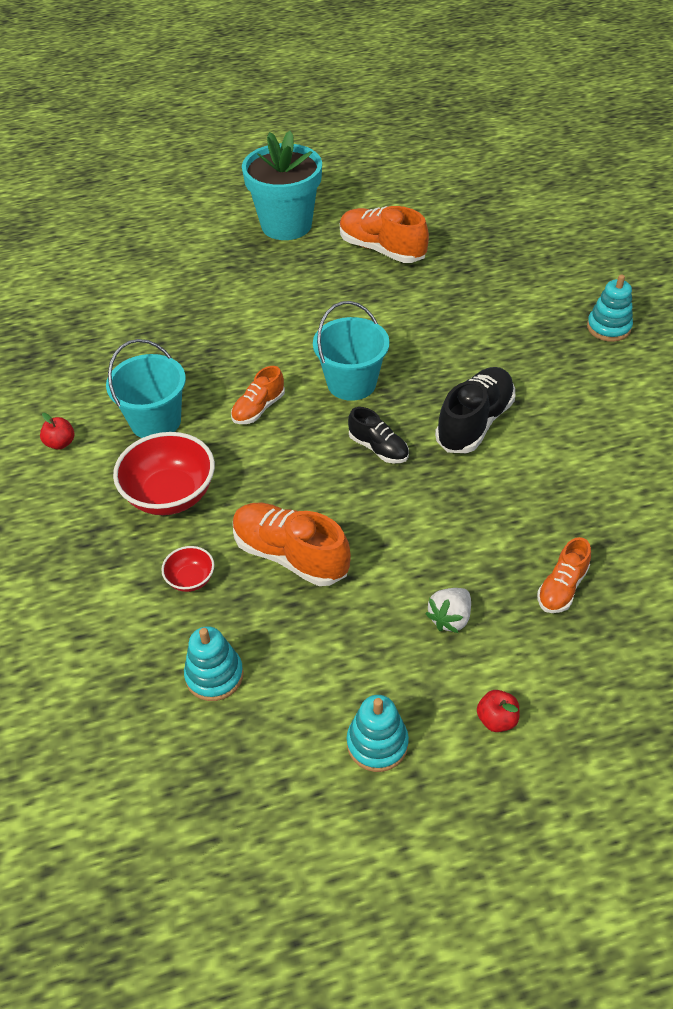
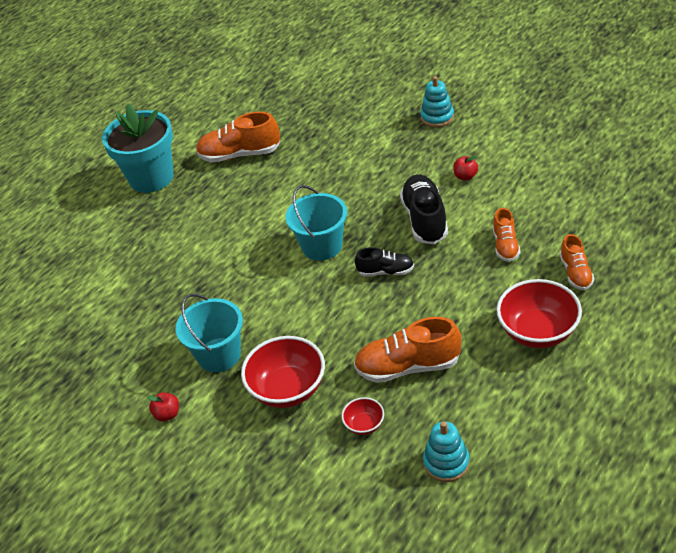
camera: 35 degrees left, 5 degrees down
orange shoe [231,366,285,424] -> orange shoe moved to [493,208,520,262]
turquoise stacking toy [347,695,409,772] -> none
white strawberry [425,588,471,633] -> red bowl [496,279,582,348]
red apple [477,690,520,732] -> red apple moved to [453,156,478,180]

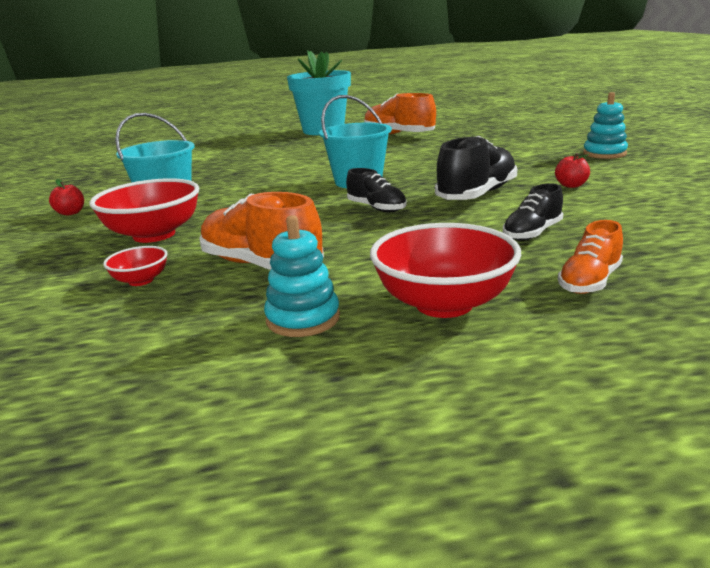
camera: 40 degrees right, 20 degrees down
turquoise stacking toy [423,421,470,482] -> turquoise stacking toy moved to [264,215,340,337]
orange shoe [493,208,520,262] -> black shoe [503,183,563,241]

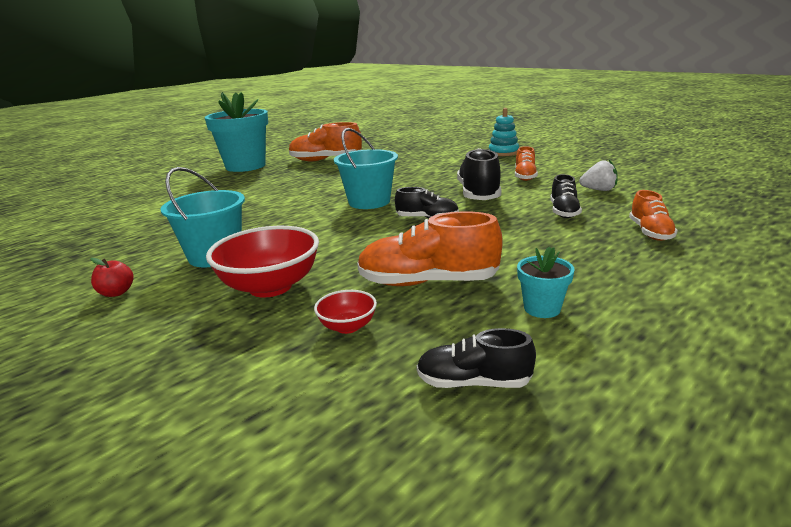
camera: 35 degrees left, 0 degrees up
turquoise stacking toy [264,215,340,337] -> turquoise flower pot [517,247,575,318]
red bowl [370,223,521,318] -> none
red apple [555,153,590,188] -> orange shoe [515,146,538,181]
none -> black shoe [417,328,536,388]
none -> white strawberry [579,160,618,191]

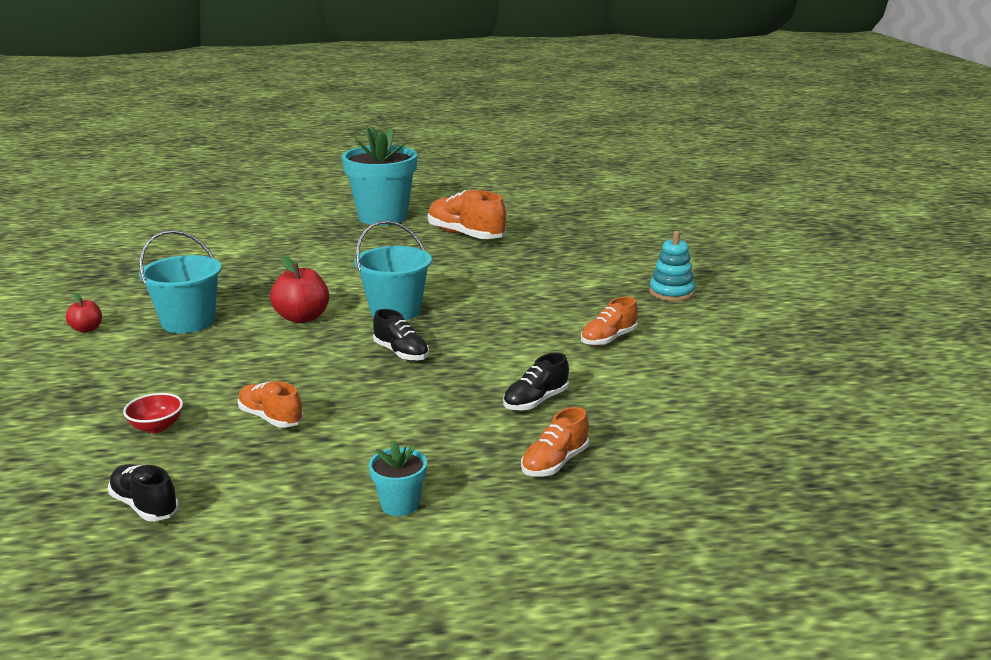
camera: 35 degrees right, 0 degrees up
red bowl [206,226,319,298] -> none
orange shoe [357,212,503,286] -> orange shoe [238,381,303,428], size x0.59
black shoe [457,148,501,200] -> none
turquoise flower pot [517,247,575,318] -> turquoise flower pot moved to [369,440,427,516]
white strawberry [579,160,618,191] -> none
none -> red apple [270,256,329,323]

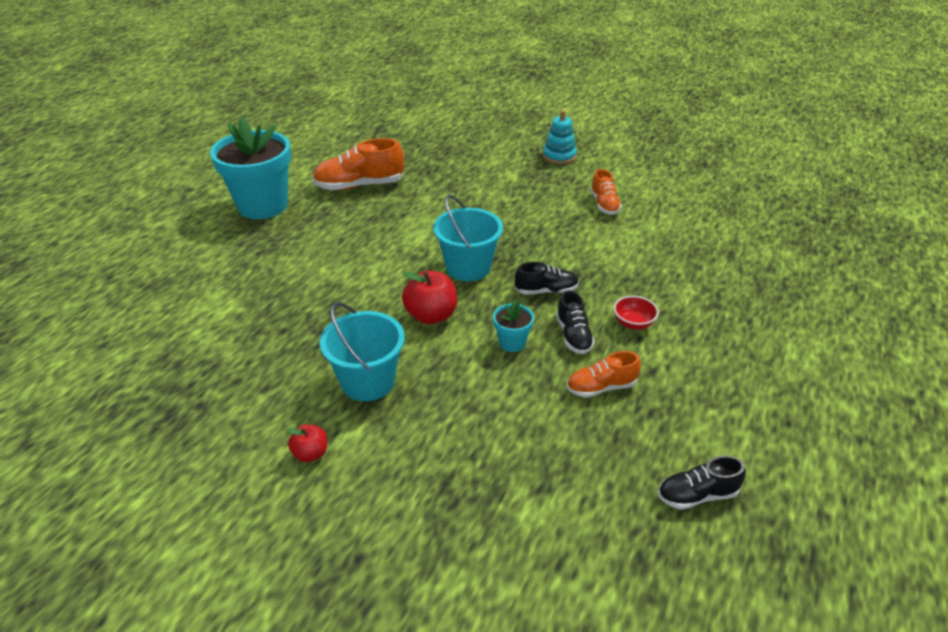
camera: 55 degrees left, 15 degrees up
red bowl [123,393,183,433] -> red bowl moved to [614,296,659,330]
turquoise flower pot [369,440,427,516] -> turquoise flower pot moved to [493,300,534,352]
black shoe [503,353,569,411] -> black shoe moved to [556,290,595,354]
orange shoe [521,407,589,477] -> none

